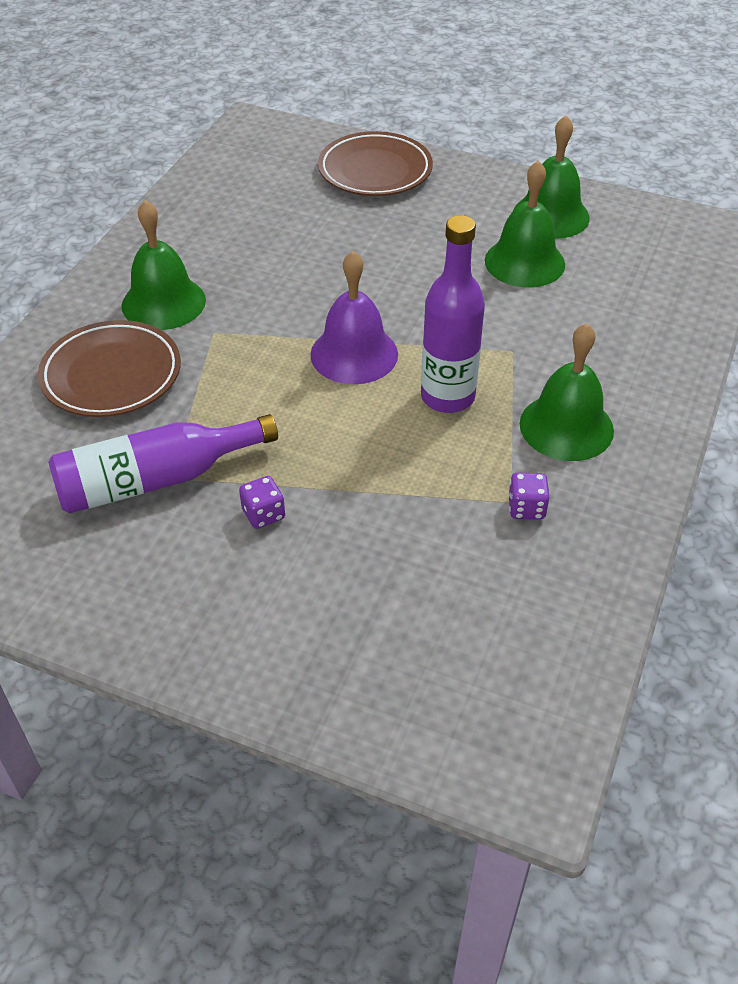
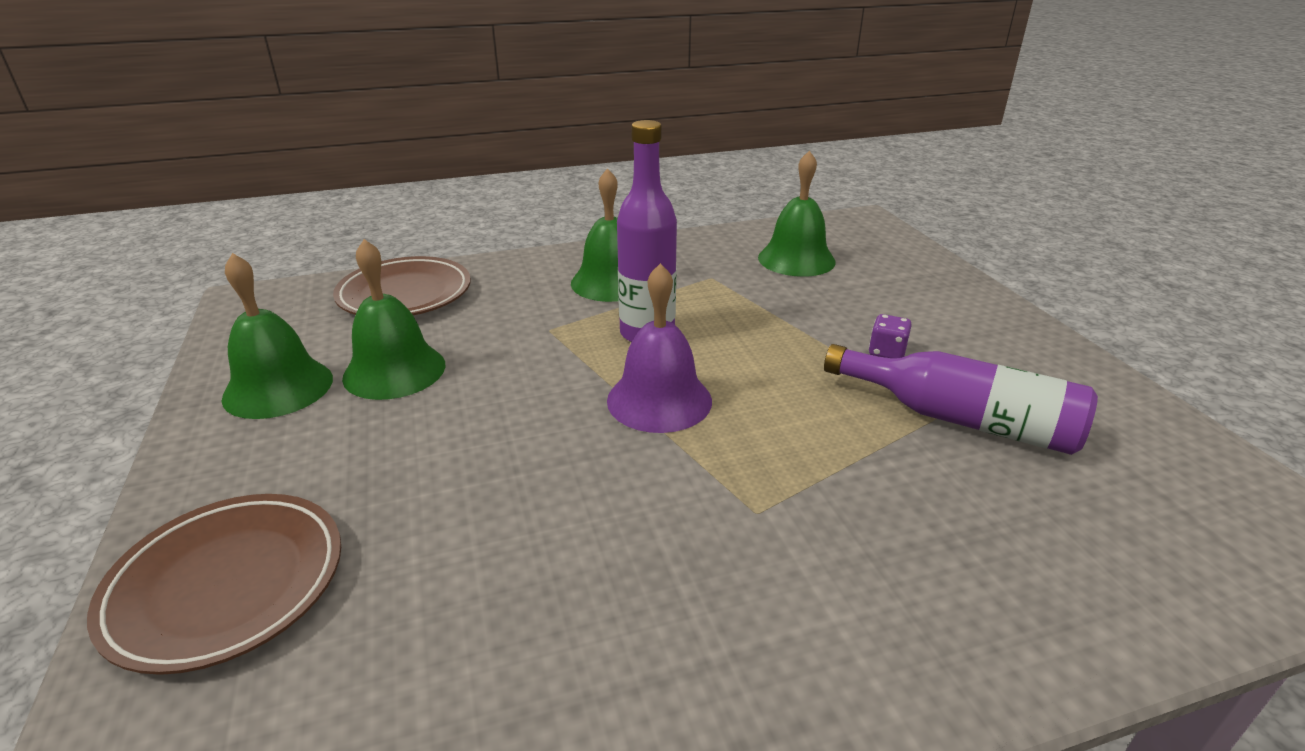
camera: 130 degrees left, 15 degrees down
brown plate [38,320,181,417] -> brown plate moved to [333,256,471,315]
green bell [122,200,206,330] -> green bell moved to [758,150,836,277]
purple dice [508,473,549,519] -> none

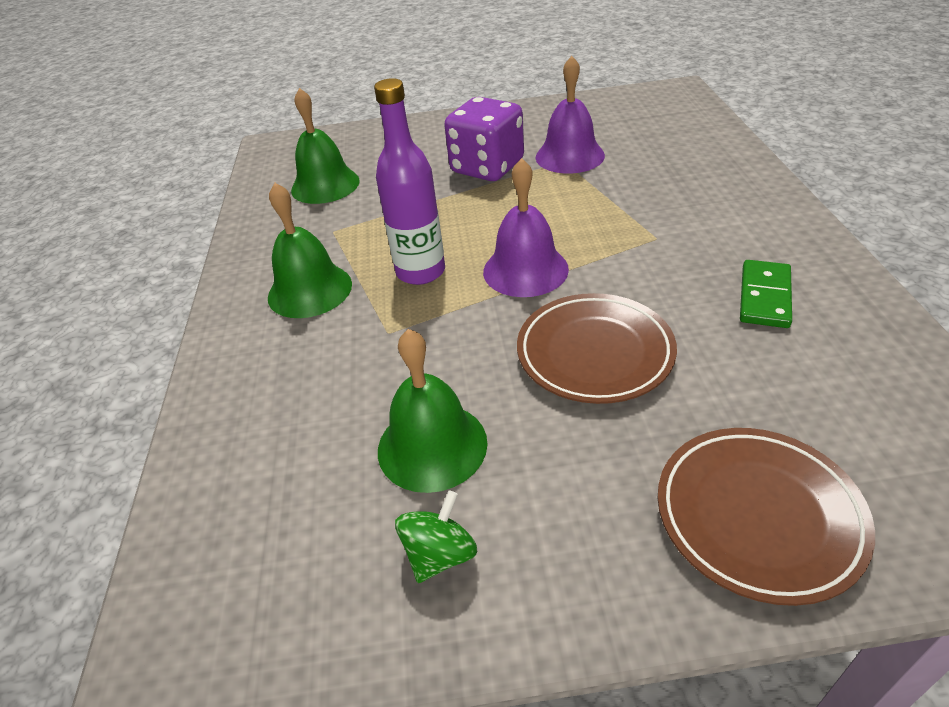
camera: 75 degrees left, 10 degrees up
green bell [222,253,333,419] -> green spinning top [395,490,477,583]
brown plate [333,256,471,315] -> brown plate moved to [517,293,677,404]
purple bottle [824,344,1098,455] -> purple bell [535,56,605,174]
purple dice [869,314,912,358] -> purple dice [444,97,524,181], size x2.41
none -> green domino [740,260,792,328]

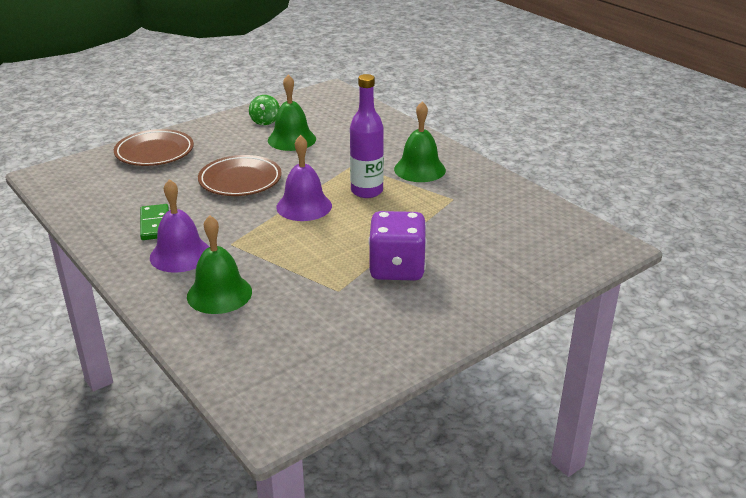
camera: 145 degrees right, 10 degrees down
green bell [291,88,360,204] -> green bell moved to [187,215,252,314]
purple bell [535,56,605,174] -> purple bell moved to [150,179,209,273]

